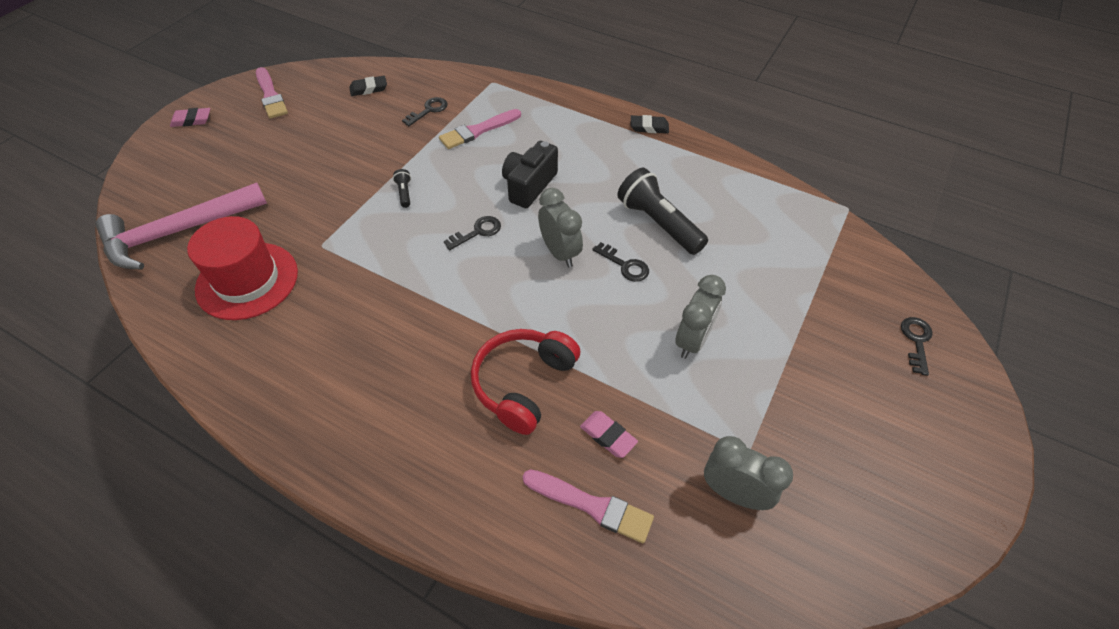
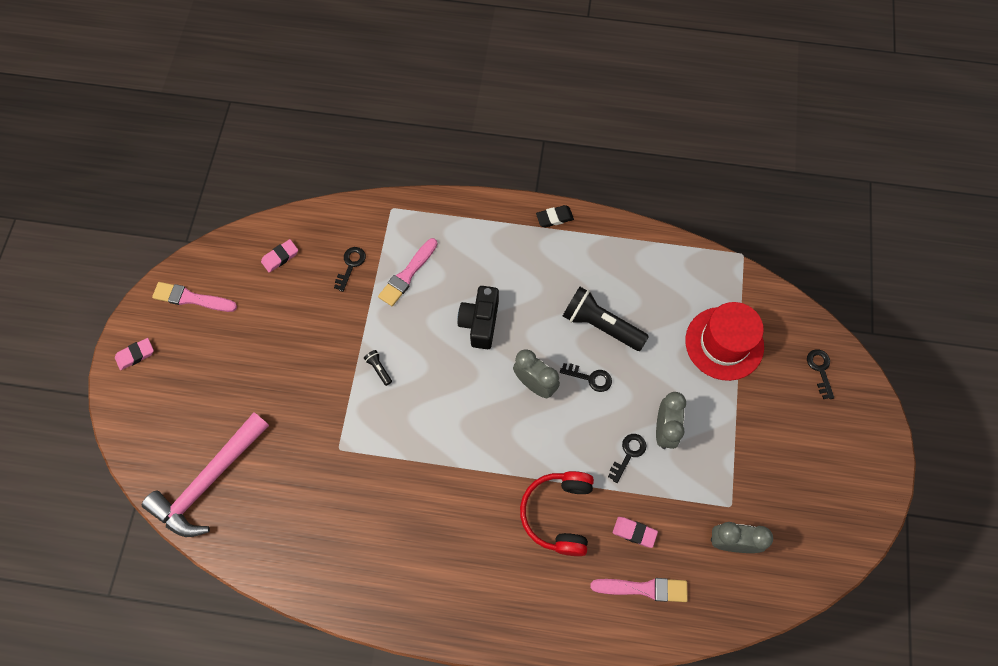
camera: 20 degrees left, 15 degrees up
red hat [187,216,298,320] -> red hat moved to [685,302,764,381]
pink brush [256,67,288,118] -> pink brush turned 150 degrees clockwise [152,282,237,312]
black eraser [349,76,387,96] -> pink eraser [261,239,298,272]
black key [444,216,501,250] -> black key moved to [608,434,646,483]

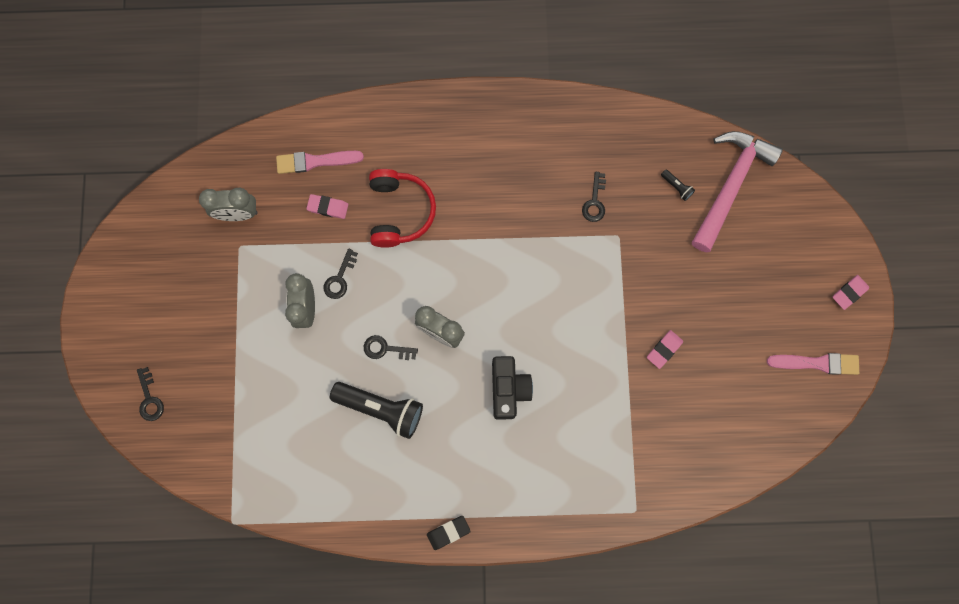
camera: 170 degrees right, 10 degrees up
pink eraser [261,239,298,272] -> pink eraser moved to [647,330,683,369]
black key [334,247,366,292] -> black key moved to [582,172,606,222]
black flashlight [364,350,392,386] -> black flashlight moved to [661,169,695,201]
pink brush [378,238,438,306] -> none
red hat [685,302,764,381] -> none

